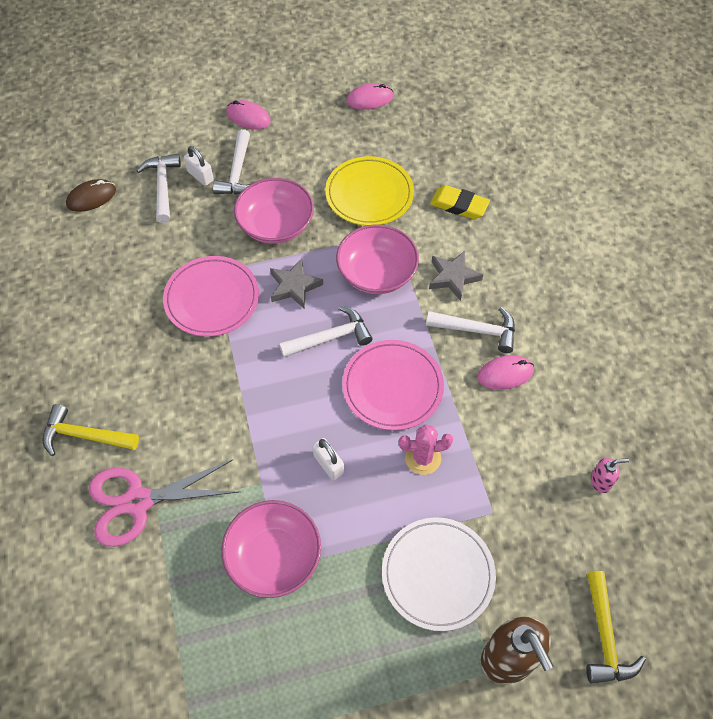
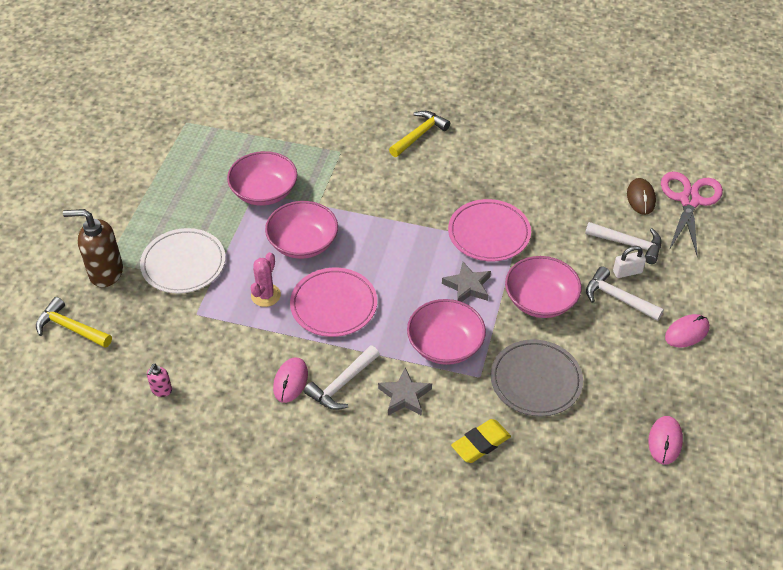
camera: 120 degrees right, 10 degrees down
pink scissors [89,459,239,547] -> pink scissors moved to [661,171,723,257]
white hammer [279,306,373,357] -> none
white padlock [313,438,344,480] -> pink bowl [265,201,338,259]
yellow plate [325,156,414,226] -> grey plate [491,340,583,416]

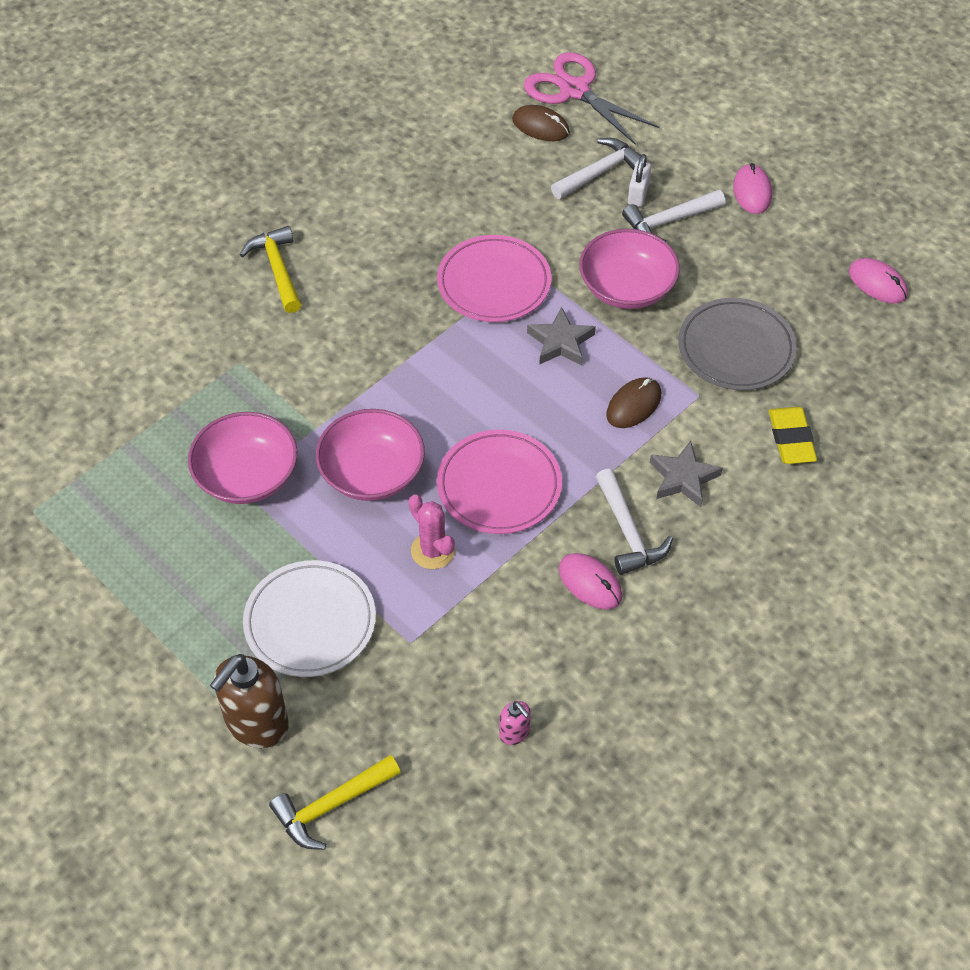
camera: 60 degrees left, 5 degrees up
pink bowl [407,299,486,365] -> brown mouse [606,377,661,428]

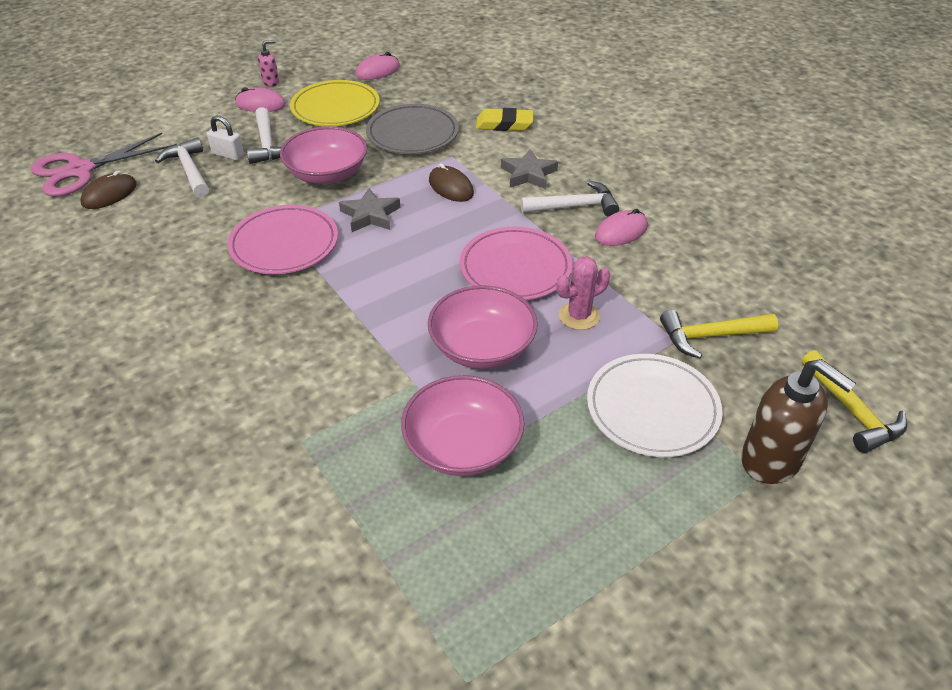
camera: 80 degrees left, 10 degrees down
yellow hammer [240,226,301,313] -> yellow hammer moved to [660,310,778,359]
pink soap dispenser [499,701,531,745] -> pink soap dispenser moved to [258,40,279,87]
none -> yellow plate [290,80,380,126]

